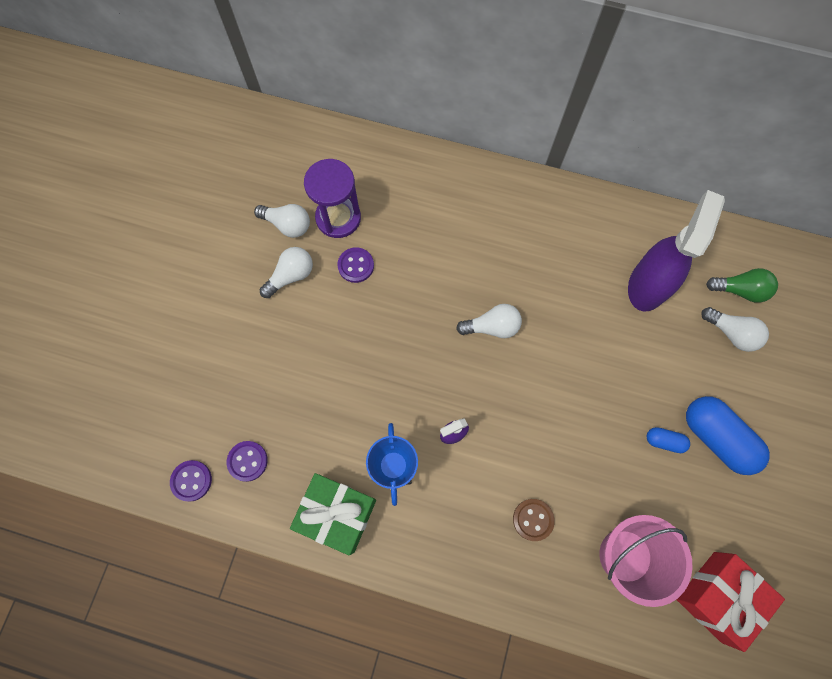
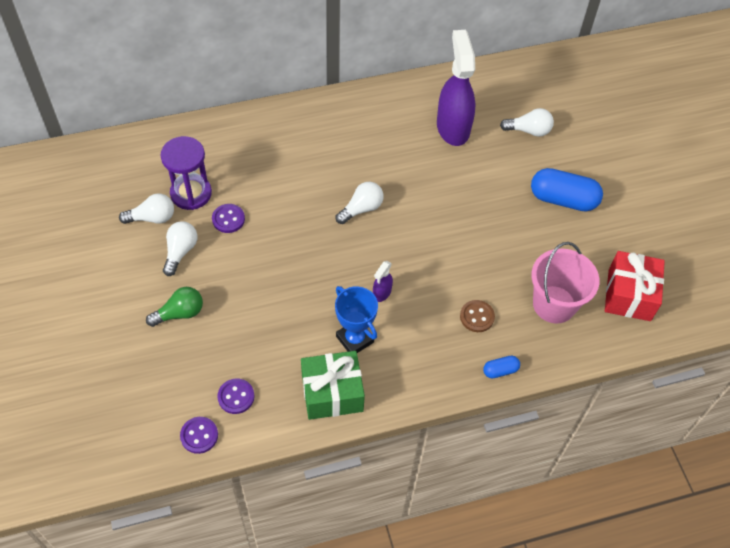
camera: 35 degrees left, 15 degrees down
blue capsule [647,427,690,453] -> blue capsule moved to [483,356,520,378]
green light bulb [706,268,778,303] -> green light bulb moved to [146,287,203,327]

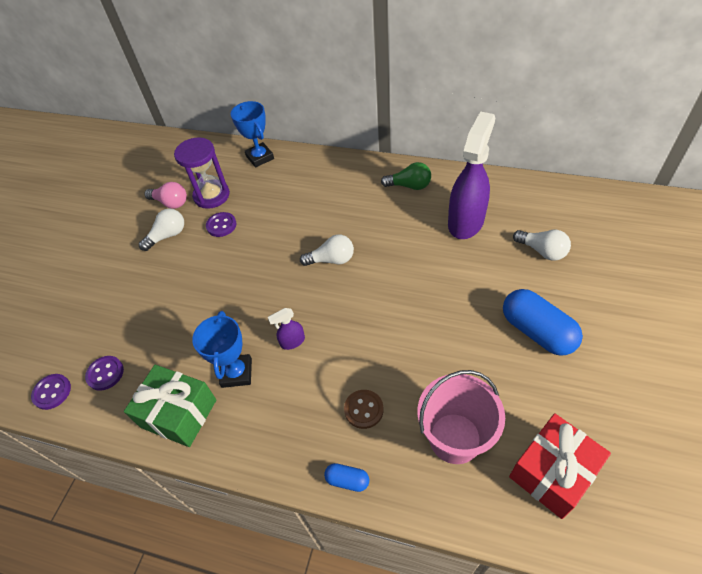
camera: 40 degrees right, 5 degrees down
white light bulb [119,193,174,224] -> pink light bulb [144,182,187,209]
green light bulb [146,287,203,327] -> green light bulb moved to [381,162,431,190]
none -> blue trophy [231,101,274,168]

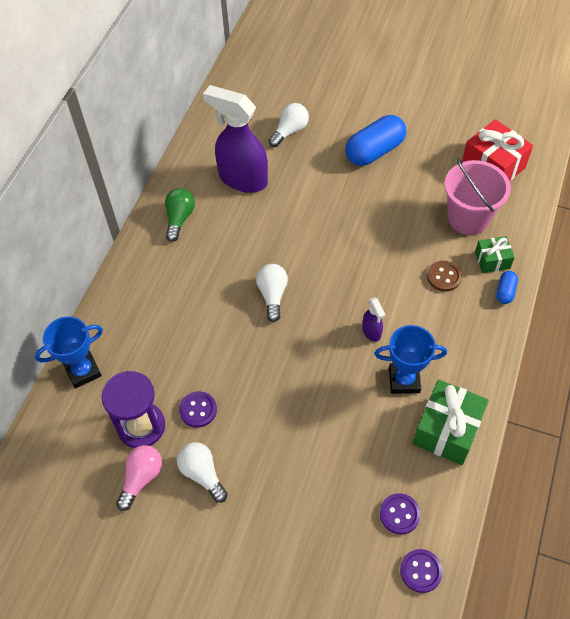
camera: 90 degrees left, 5 degrees up
none -> green gift [475,236,515,273]

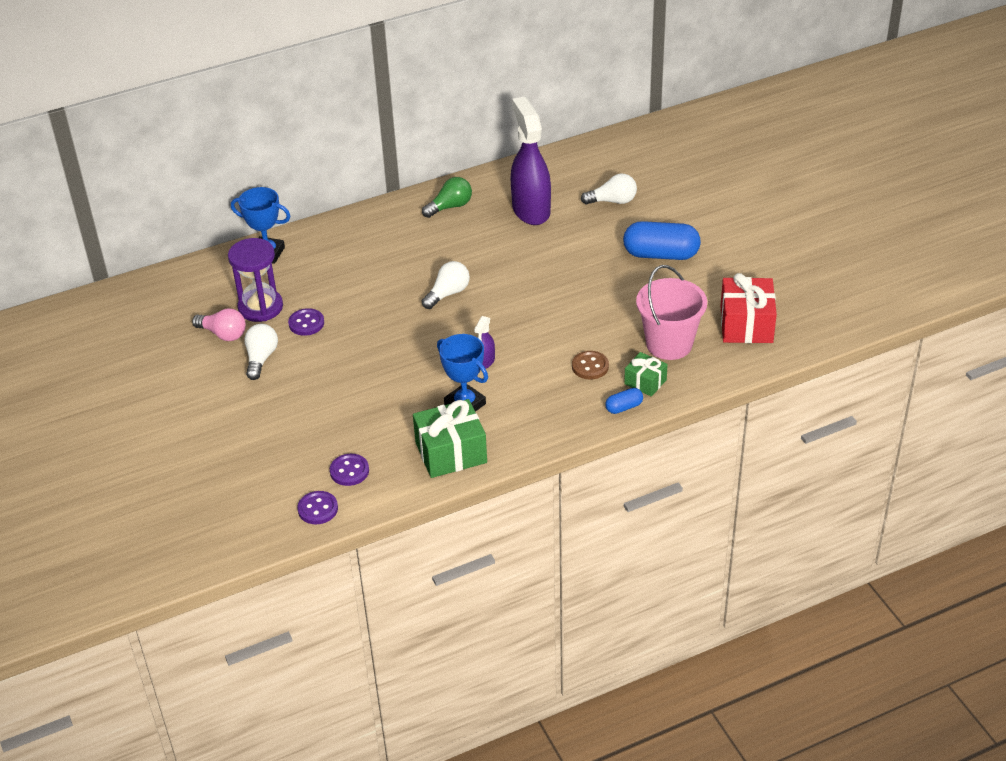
camera: 45 degrees right, 15 degrees down
pink light bulb [116,445,162,511] -> pink light bulb turned 45 degrees clockwise [192,308,246,341]

